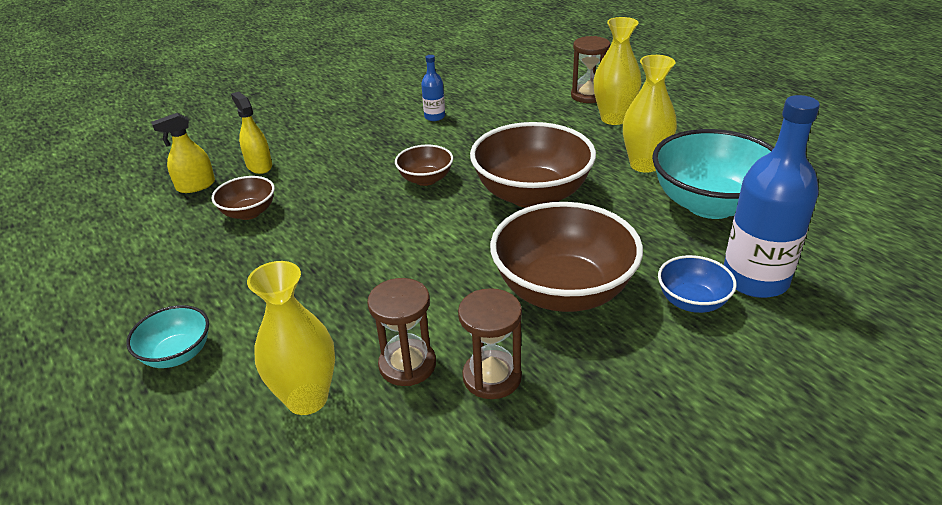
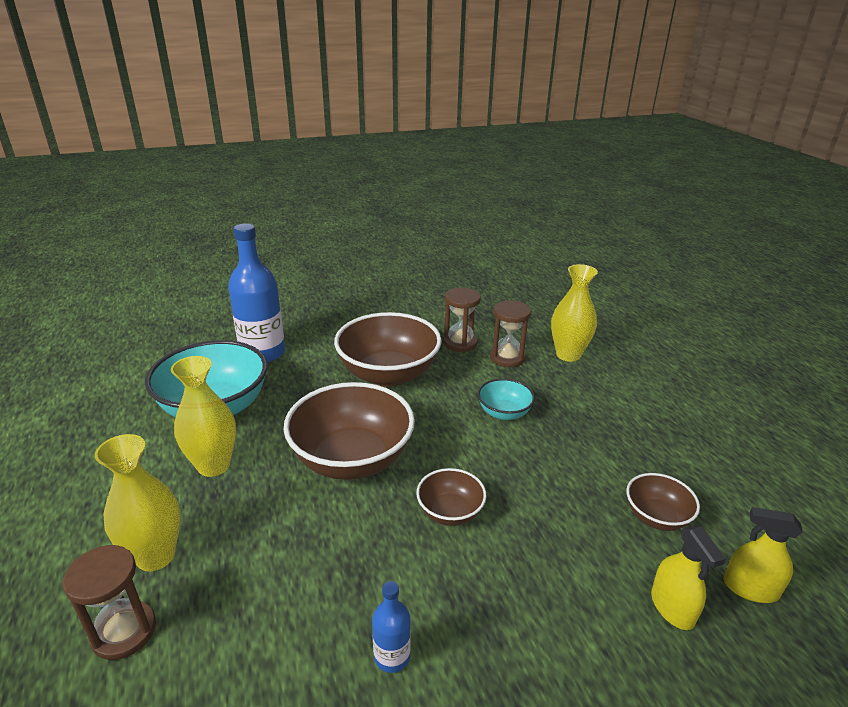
camera: 165 degrees left, 5 degrees down
turquoise bowl [126,305,209,368] -> turquoise bowl moved to [478,378,535,420]
yellow spray bottle [151,113,215,193] -> yellow spray bottle turned 150 degrees counterclockwise [724,507,803,603]
blue bowl [658,255,737,313] -> none

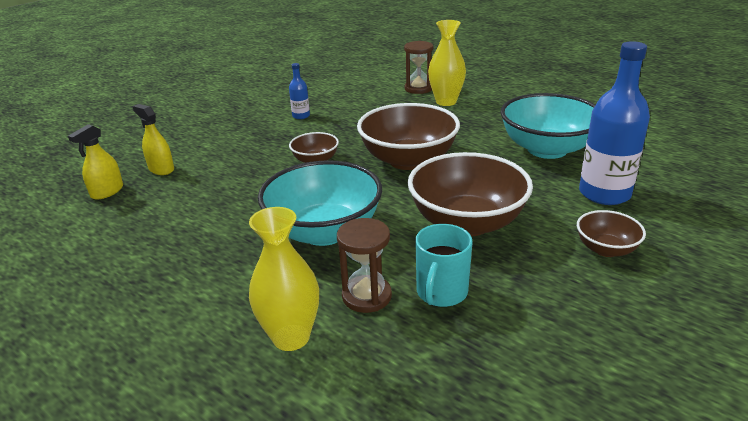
camera: 150 degrees right, 0 degrees up
yellow vase [171,356,236,477] -> none
brown hourglass [443,287,481,352] -> turquoise mug [415,224,473,307]
turquoise bowl [478,378,535,420] -> turquoise bowl [258,160,382,246], size x2.00
brown bowl [627,473,700,531] -> brown bowl moved to [577,210,646,257]
yellow spray bottle [724,507,803,603] -> yellow spray bottle turned 135 degrees clockwise [68,124,123,200]

